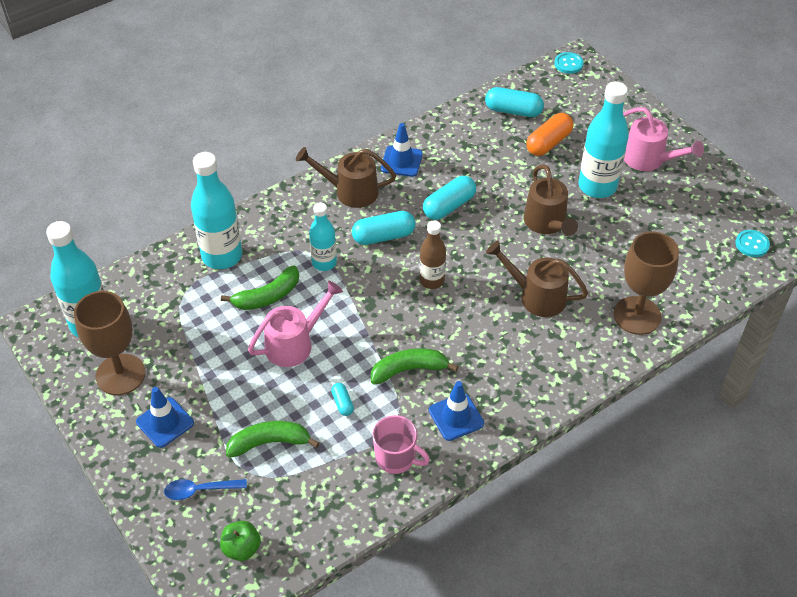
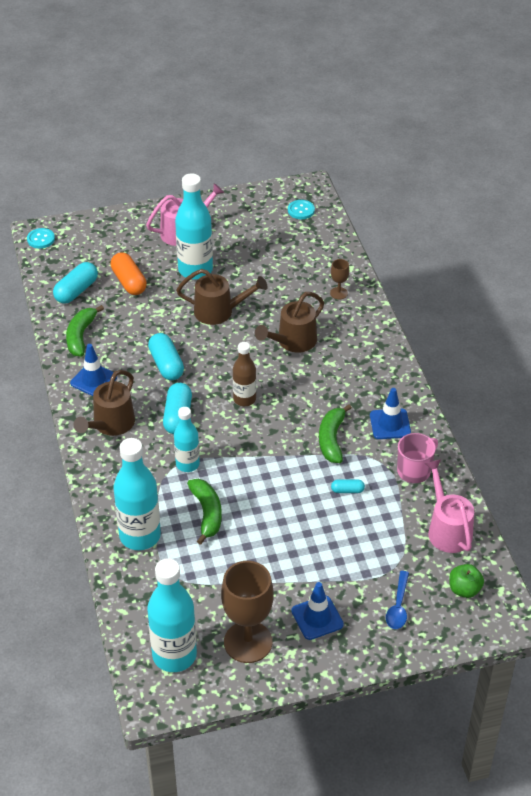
camera: 70 degrees left, 5 degrees down
green banana [226,421,320,458] -> green banana moved to [66,305,104,356]
pink watering can [248,281,343,367] -> pink watering can moved to [424,459,474,553]
brown goblet [613,232,679,335] -> brown goblet [330,259,349,299], size x0.46

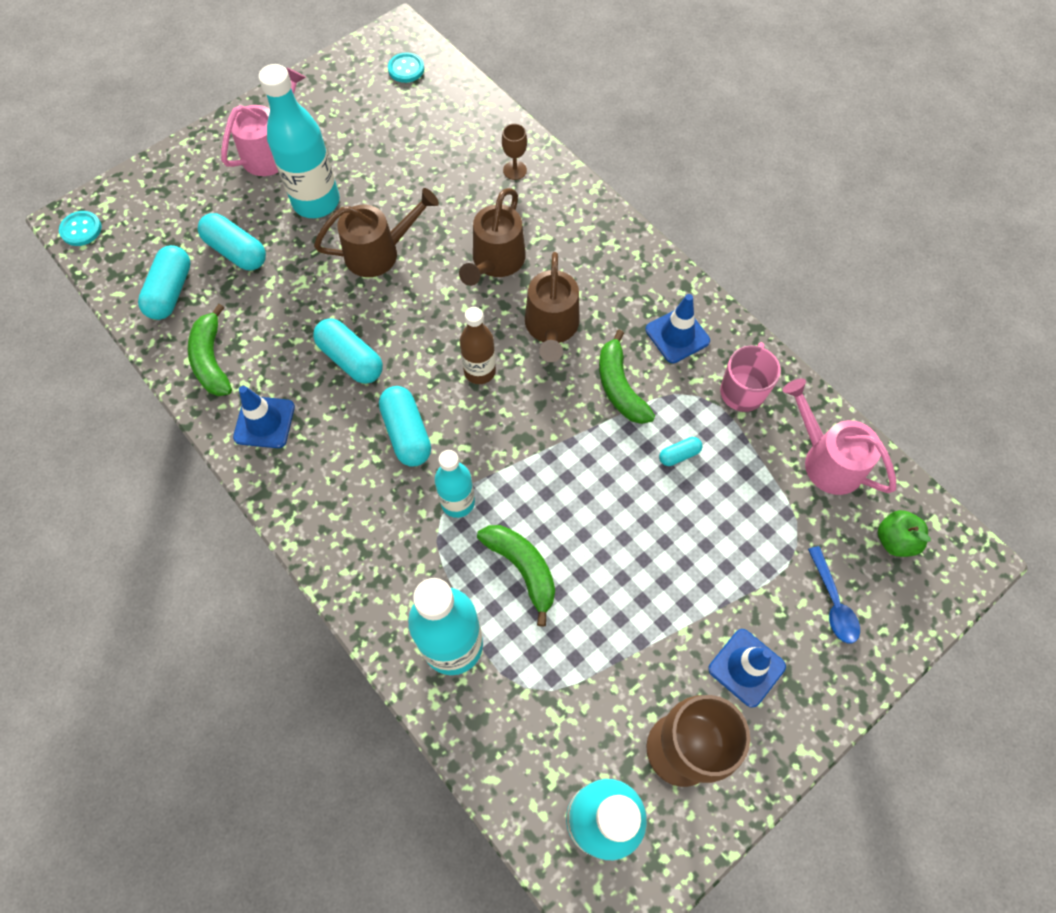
camera: 25 degrees left, 20 degrees up
brown watering can [74,370,135,436] -> brown watering can moved to [525,252,580,362]
orange capsule [110,252,147,295] -> turquoise capsule [198,213,266,271]

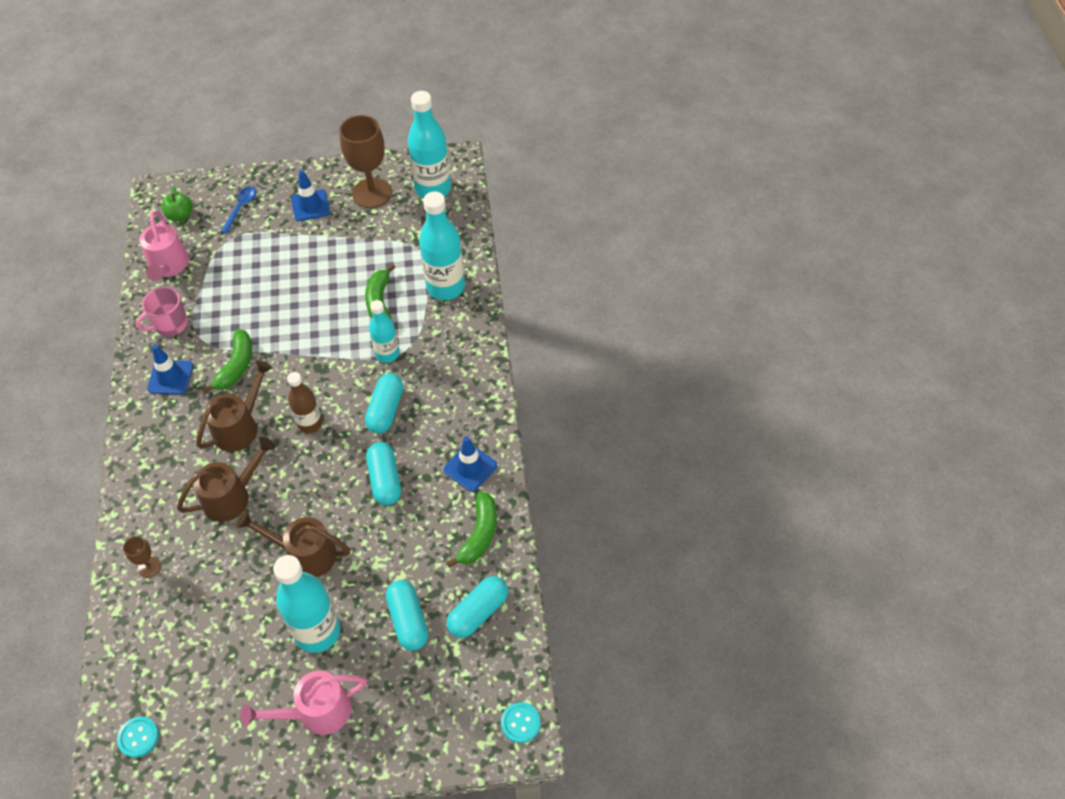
camera: 145 degrees left, 10 degrees down
turquoise capsule [659,437,702,466] -> none

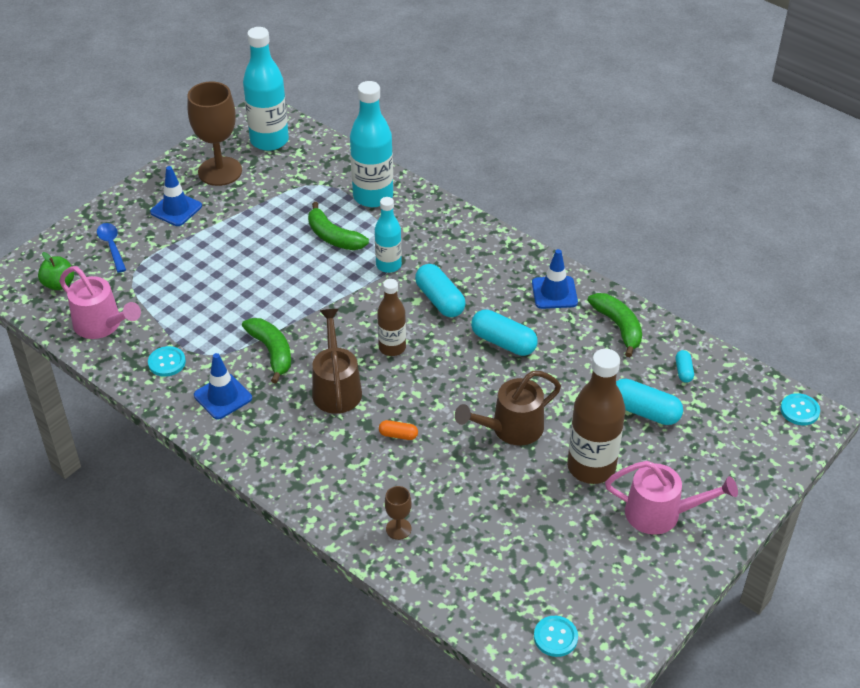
camera: 45 degrees left, 10 degrees down
pink mug [136,287,188,336] -> turquoise button [148,346,186,377]
brown watering can [177,437,275,522] -> orange capsule [379,420,418,440]
pink watering can [241,671,367,735] -> pink watering can turned 105 degrees counterclockwise [605,461,738,535]
turquoise bottle [273,555,340,653] -> brown bottle [567,349,625,484]
turquoise capsule [447,576,508,638] -> turquoise capsule [676,350,694,383], size x0.52

